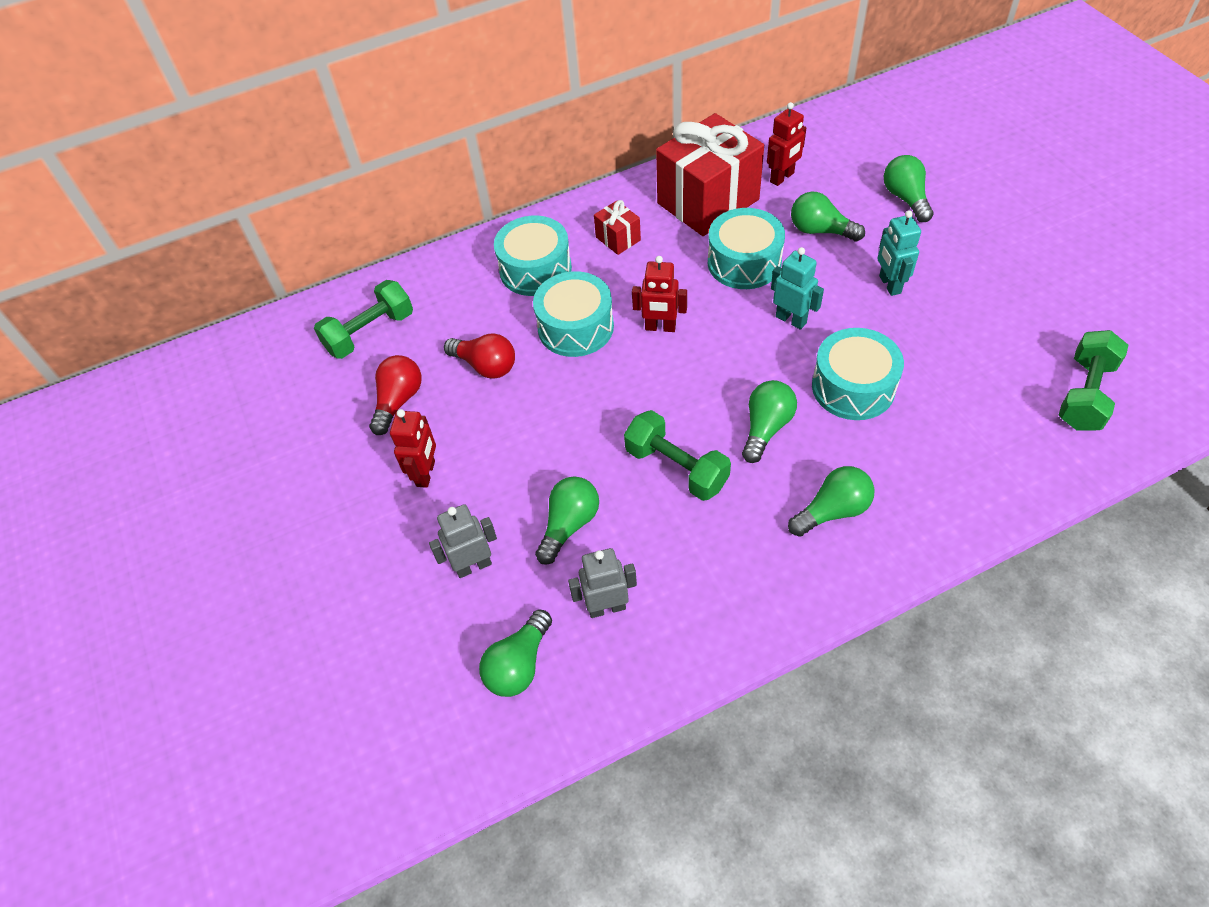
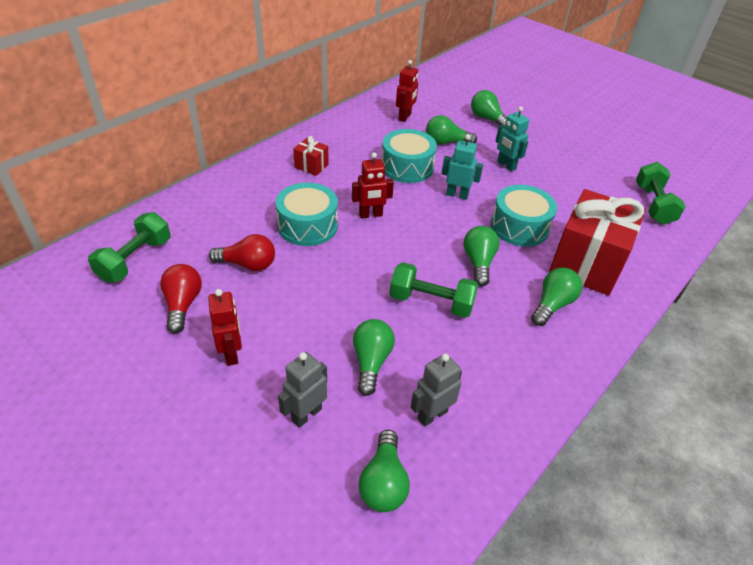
camera: 30 degrees left, 10 degrees down
turquoise drum [494,216,572,296] -> none
red gift [656,113,764,236] -> red gift moved to [549,189,646,296]

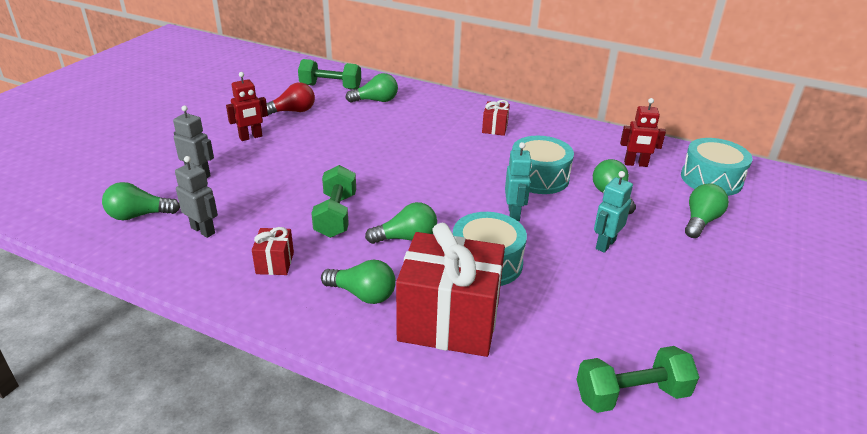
camera: 75 degrees right, 10 degrees down
red light bulb [209,234,275,271] -> none
turquoise drum [276,183,338,246] -> turquoise drum moved to [681,138,752,196]
red robot [352,152,394,219] -> none
green light bulb [353,319,395,396] -> green light bulb moved to [346,73,398,103]
none -> red gift [252,227,294,275]

